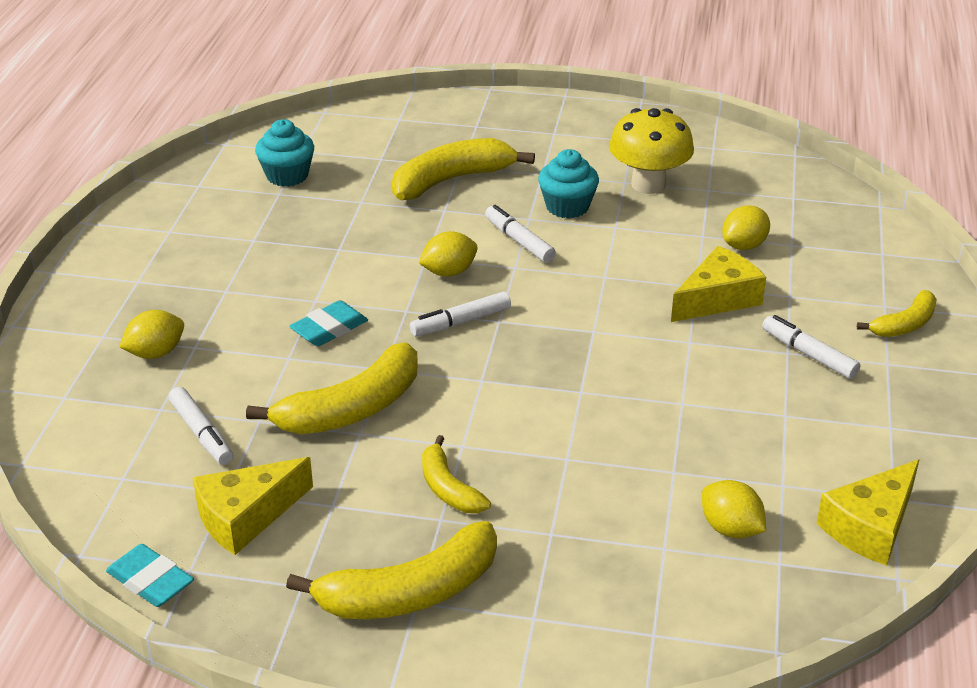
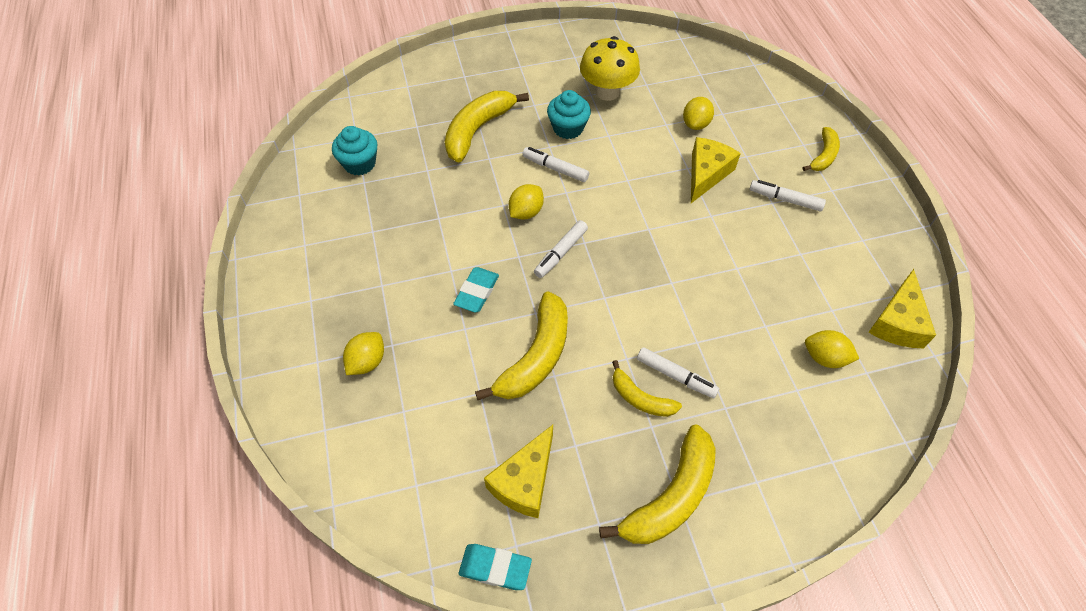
camera: 25 degrees left, 20 degrees up
white marker [168,387,233,465] -> white marker moved to [637,347,719,398]

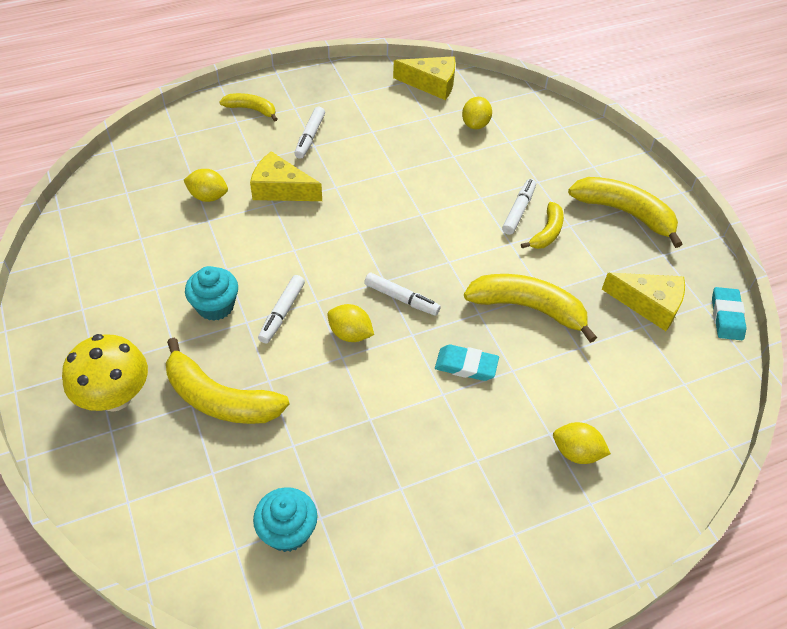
camera: 100 degrees left, 5 degrees down
yellow mushroom [580,36,640,101] -> yellow mushroom moved to [62,334,148,412]

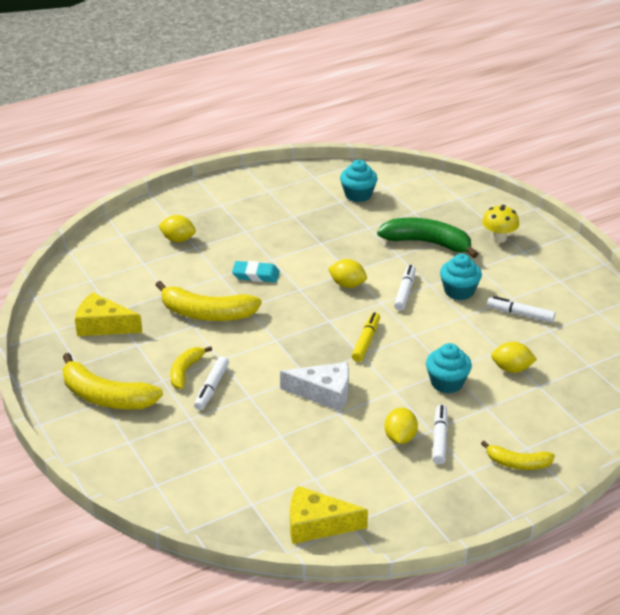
camera: 175 degrees right, 15 degrees down
yellow mushroom [62,334,148,412] -> yellow mushroom [482,205,519,243], size x0.66
yellow banana [166,338,289,424] -> green banana [377,218,478,258]
yellow cheese [250,151,322,201] -> turquoise cupcake [426,343,472,394]
white marker [364,273,441,316] -> white marker moved to [487,296,555,323]
yellow lemon [462,97,492,129] -> yellow lemon moved to [384,408,418,444]
turquoise eraser [712,287,746,340] -> none
none -> white cheese [280,362,349,412]
none -> yellow marker [352,312,380,362]

